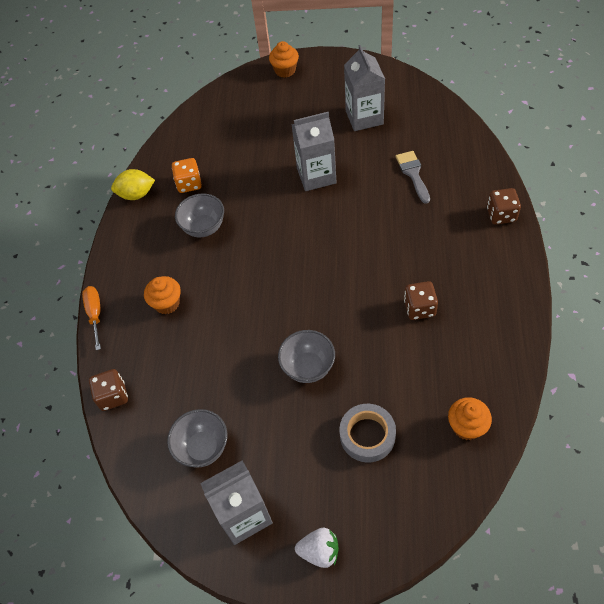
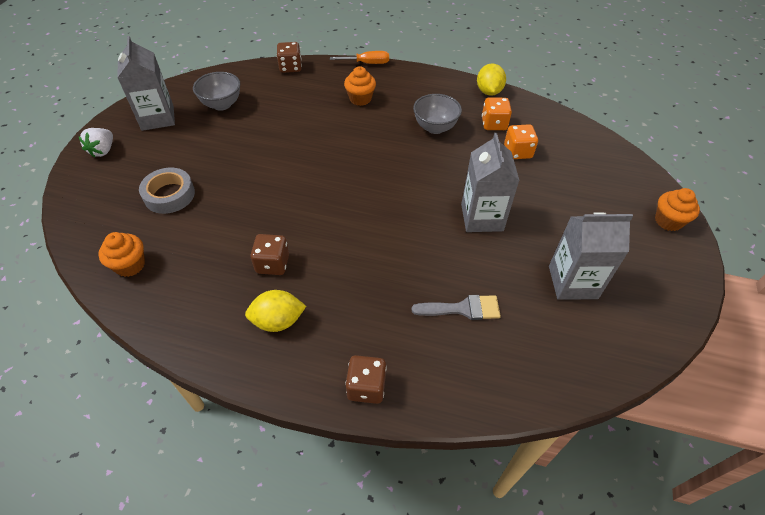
camera: 95 degrees right, 5 degrees down
grey bowl [278,330,335,383] -> none
none -> yellow lemon [245,290,306,332]
none -> orange dice [504,124,538,159]

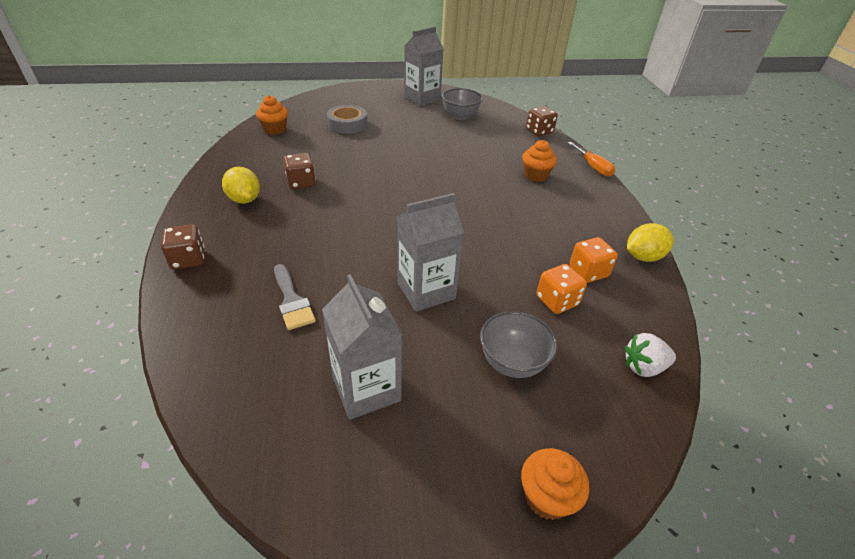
camera: 65 degrees right, 10 degrees down
white strawberry [78,128,113,158] -> white strawberry moved to [625,333,676,377]
grey bowl [413,94,462,134] -> grey bowl moved to [480,311,558,378]

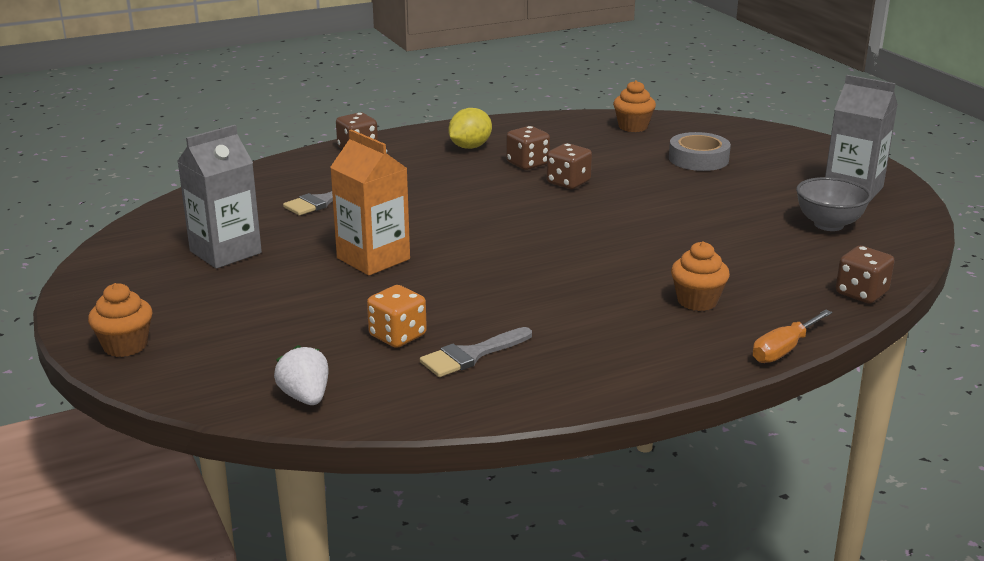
camera: 75 degrees right, 15 degrees down
grey carton [397,193,464,312] -> orange carton [330,129,410,275]
grey bowl [480,311,558,378] -> none
orange dice [569,237,618,283] -> grey brush [420,327,532,377]
yellow lemon [627,223,674,262] -> none
none -> brown dice [547,143,592,189]

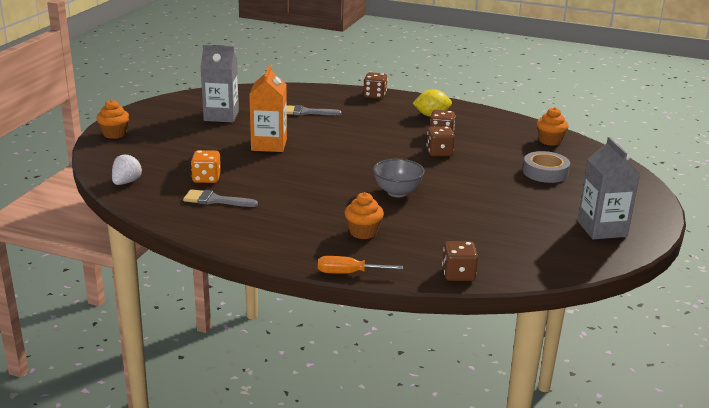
camera: 45 degrees right, 0 degrees up
grey bowl [796,177,872,231] -> grey bowl moved to [373,159,425,197]

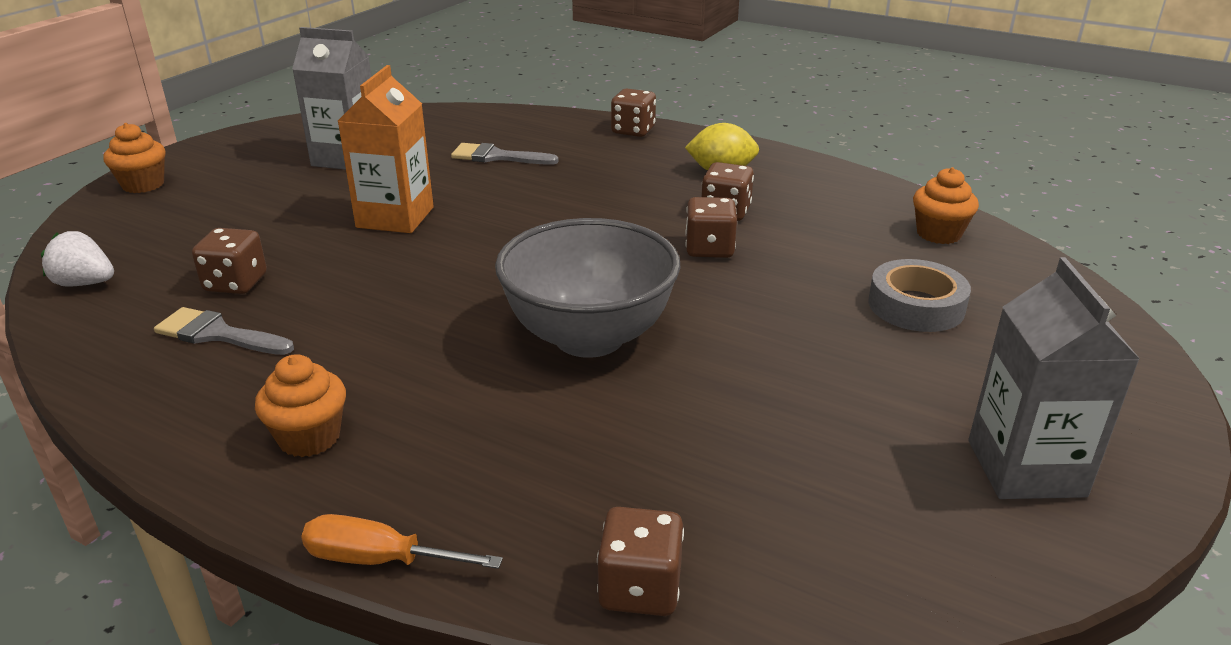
camera: 10 degrees right, 5 degrees up
white strawberry [112,153,142,185] -> white strawberry turned 105 degrees counterclockwise [41,231,114,287]
orange dice [191,150,221,183] -> brown dice [192,228,267,294]
orange cupcake [345,192,384,239] -> orange cupcake moved to [255,354,346,457]
grey bowl [373,159,425,197] -> grey bowl [495,218,680,358], size x1.66

